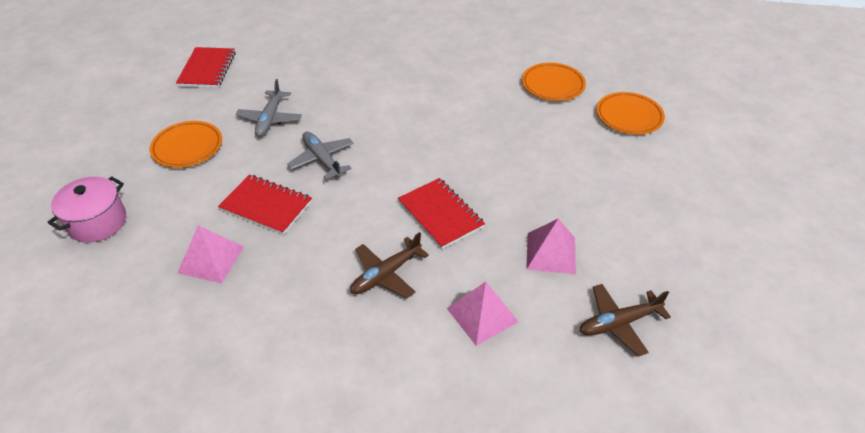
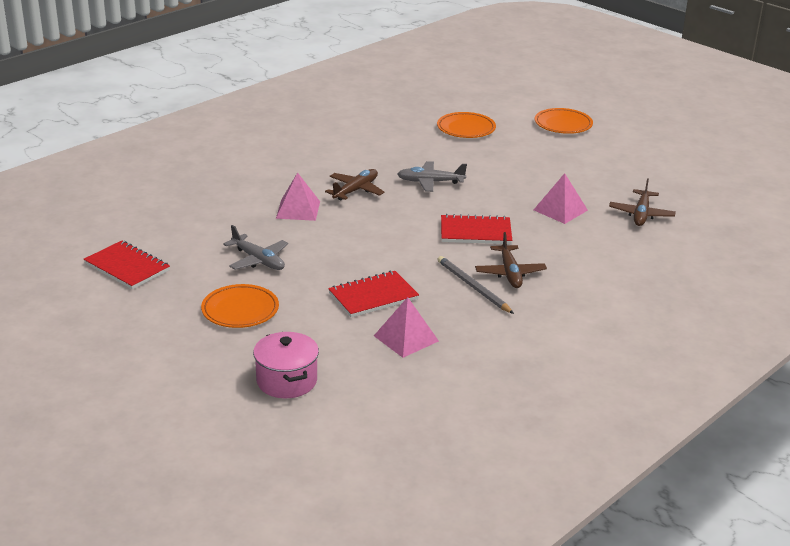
camera: 55 degrees left, 15 degrees down
grey plane [287,132,354,180] -> grey plane moved to [397,161,467,192]
pink pyramid [447,282,519,346] -> pink pyramid moved to [276,172,320,221]
orange plate [522,63,586,101] -> orange plate moved to [534,108,593,134]
none -> brown plane [325,169,385,200]
none -> grey pencil [437,256,514,314]

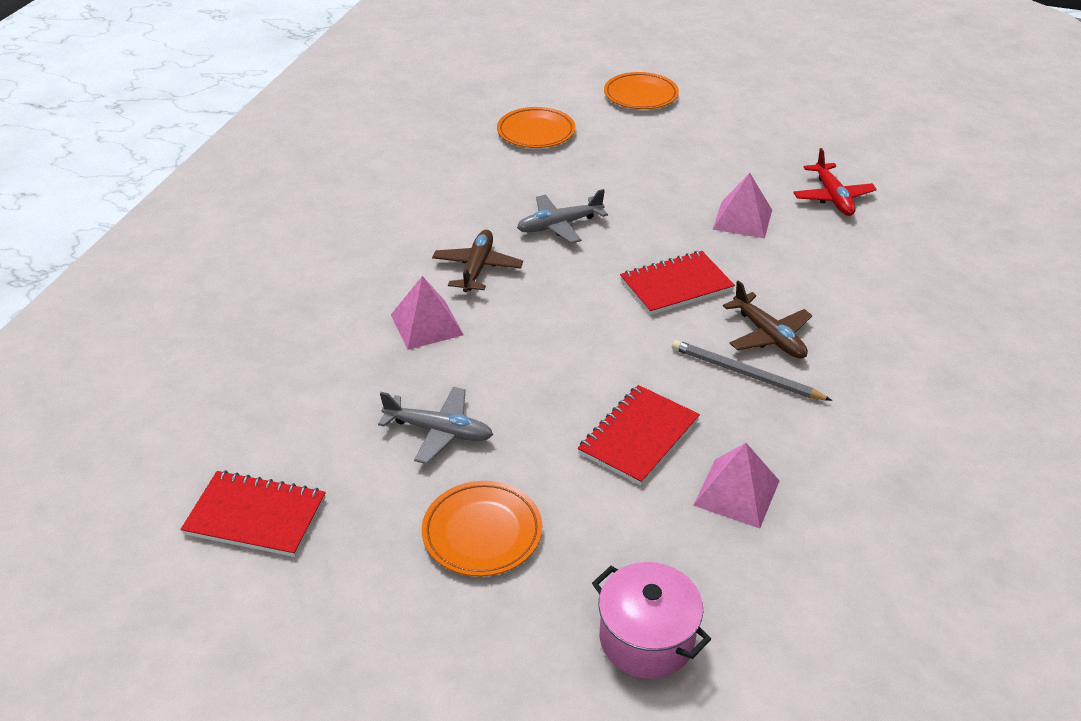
camera: 25 degrees left, 10 degrees up
brown plane [609,178,676,226] -> red plane [793,148,877,216]

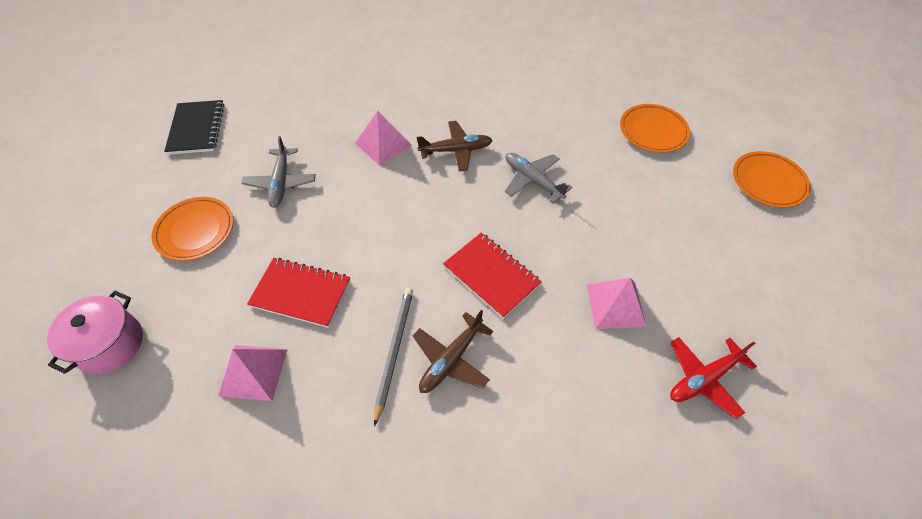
camera: 70 degrees right, 15 degrees up
red notebook [180,470,326,557] -> black notebook [164,100,224,155]

